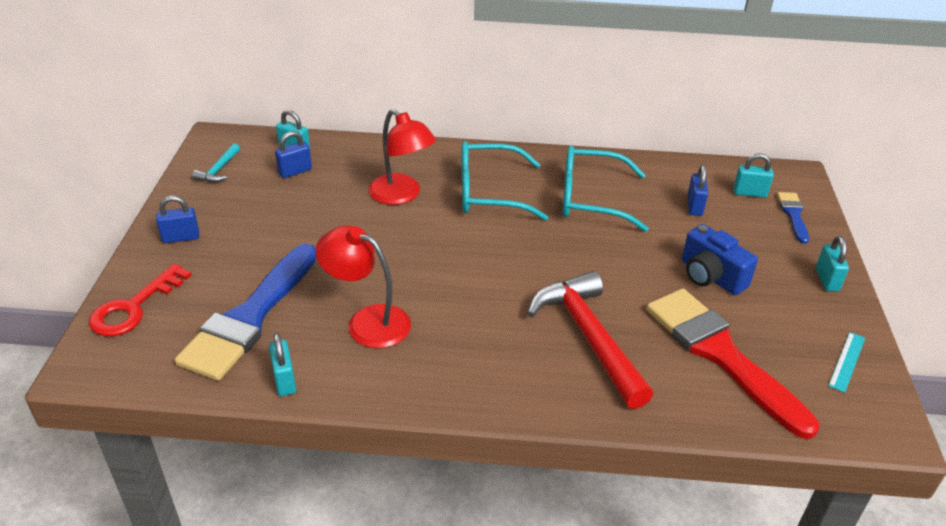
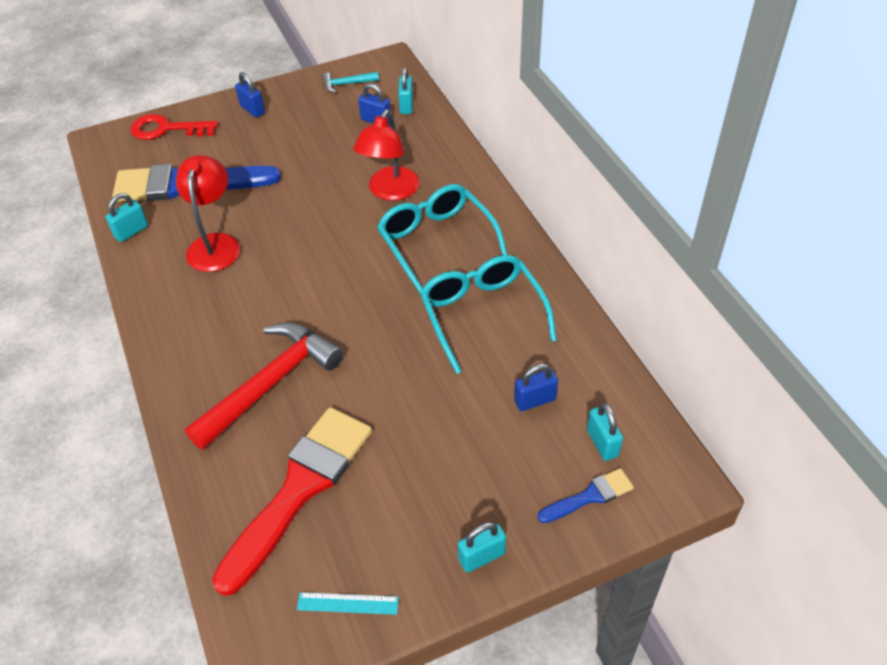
camera: 65 degrees right, 10 degrees up
blue camera [682,224,758,295] -> none

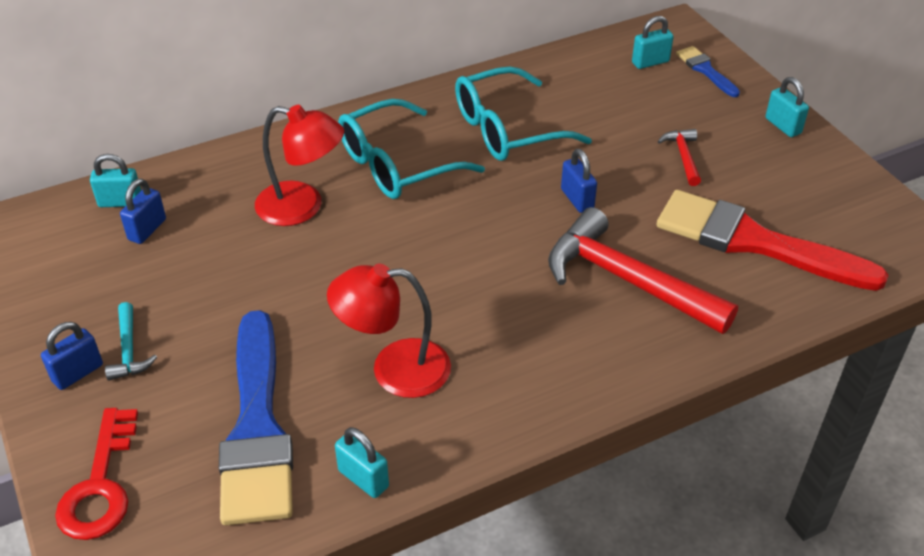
camera: 95 degrees left, 5 degrees down
turquoise ruler [297,592,399,615] -> none
turquoise hammer [322,72,379,93] -> turquoise hammer moved to [105,302,157,381]
blue padlock [514,364,558,411] -> blue padlock moved to [561,149,597,213]
none -> red hammer [658,129,701,186]

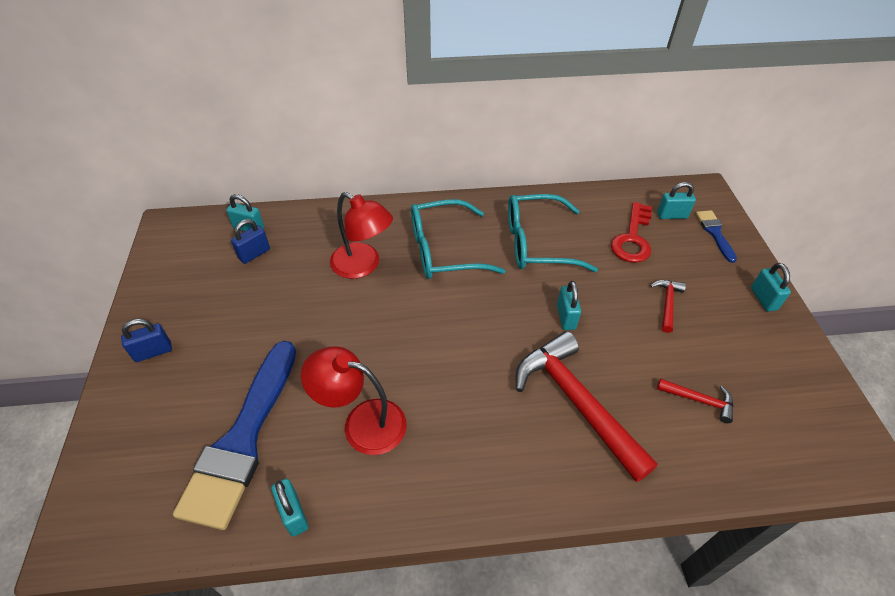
camera: 20 degrees right, 5 degrees up
red key [55,408,138,540] -> red key moved to [611,202,652,263]
turquoise hammer [105,302,157,381] -> none
blue padlock [561,149,597,213] -> turquoise padlock [557,281,581,330]
red brush [656,190,889,291] -> red hammer [657,378,734,423]

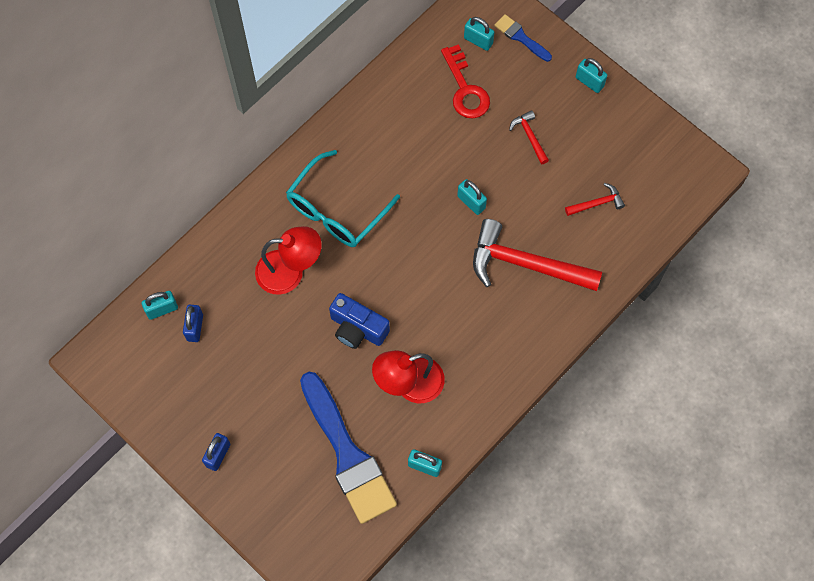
camera: 40 degrees left, 20 degrees up
turquoise glasses [508,194,598,272] -> none
turquoise padlock [657,182,696,219] -> turquoise padlock turned 75 degrees clockwise [464,17,494,51]
none -> blue camera [329,293,390,349]

